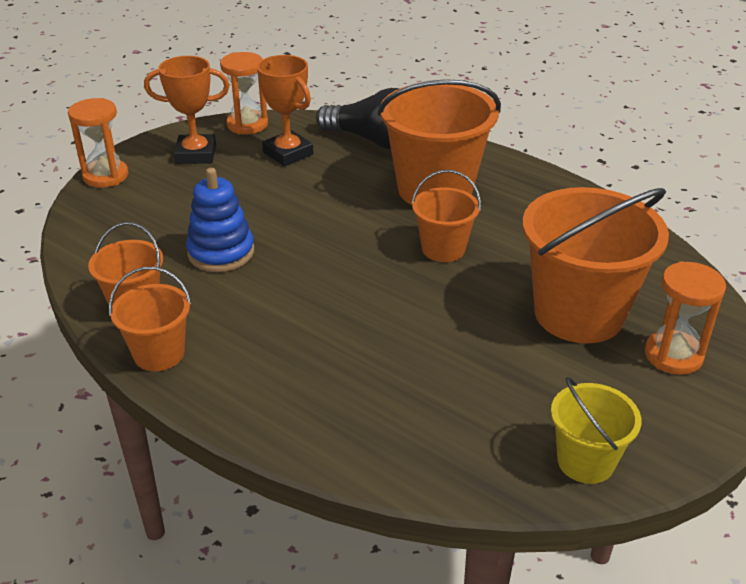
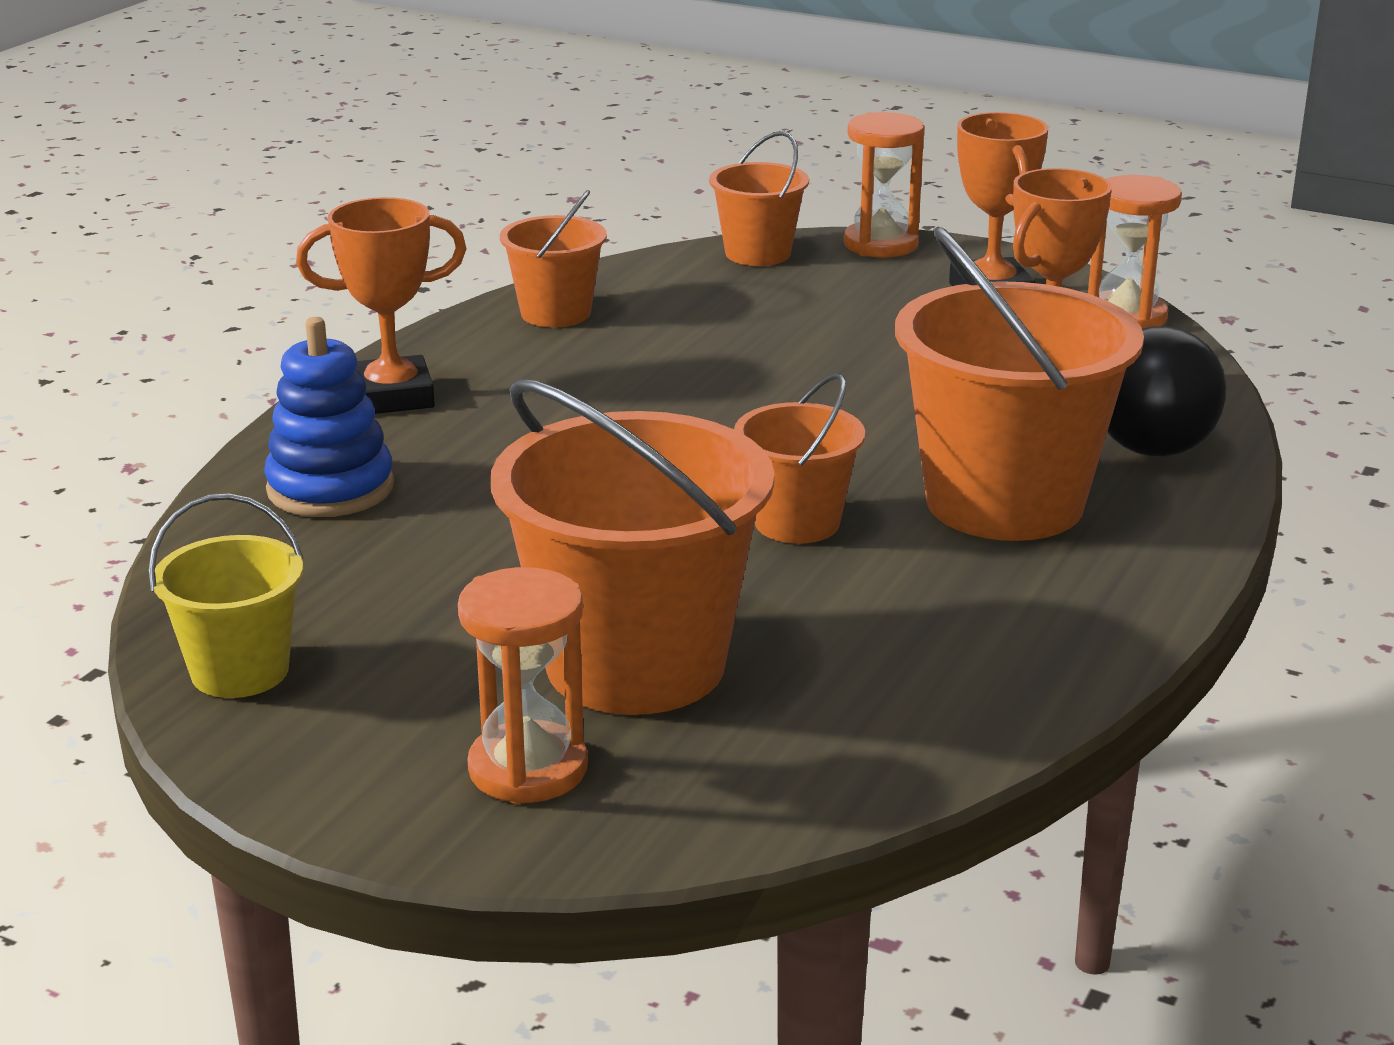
camera: 80 degrees right, 10 degrees down
orange bucket [109,267,191,371] -> orange bucket moved to [709,131,809,266]
blue stacking toy [186,168,254,272] -> blue stacking toy moved to [264,317,394,517]
none -> orange trophy [296,197,467,414]

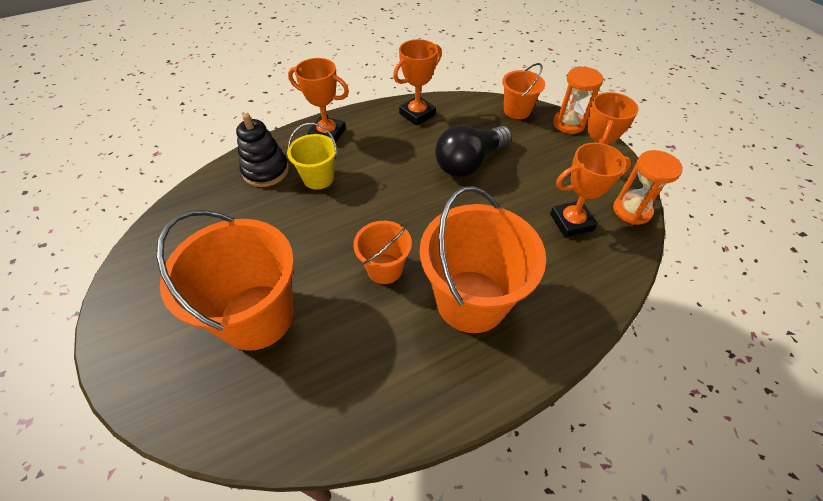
camera: 35 degrees right, 25 degrees up
yellow bucket [148,494,303,698] -> yellow bucket moved to [287,123,337,190]
blue stacking toy [264,317,394,517] -> black stacking toy [236,113,289,187]
orange hourglass [458,567,588,804] -> none
orange bucket [500,190,607,327] -> orange trophy [393,39,442,126]
black light bulb [1107,326,1226,457] -> black light bulb moved to [435,125,512,177]

